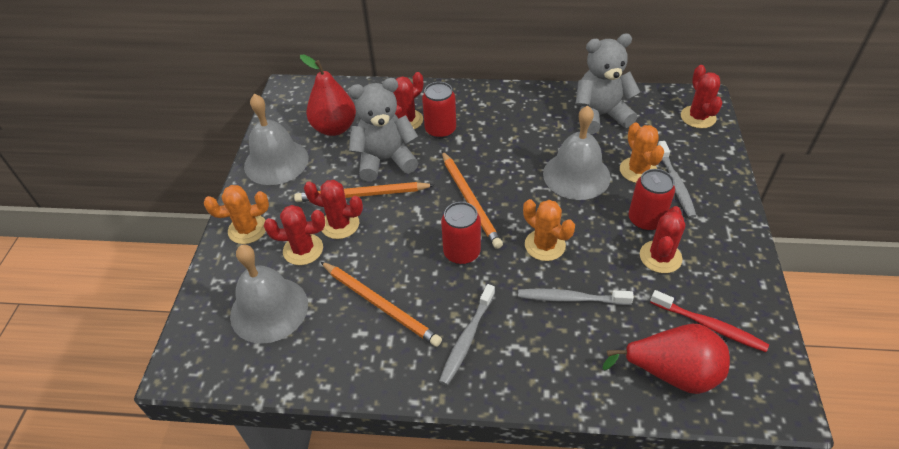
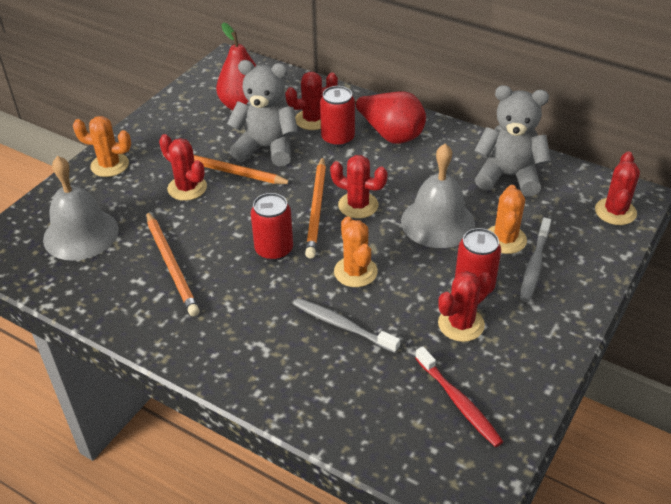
camera: 25 degrees right, 5 degrees down
grey bell [244,94,309,185] -> none
red cactus [264,205,325,265] -> red cactus moved to [330,155,388,219]
grey toothbrush [439,284,495,386] -> none
red pear [602,324,730,394] -> red pear moved to [355,91,426,144]

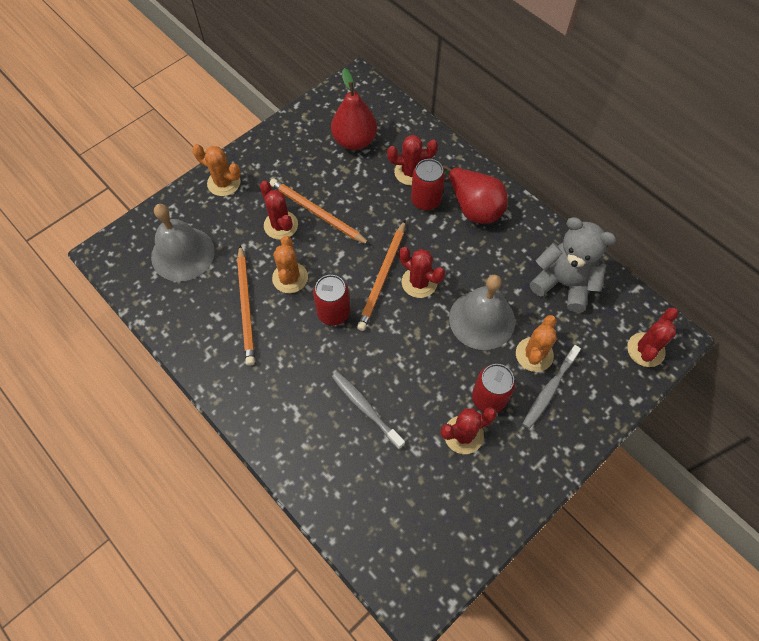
camera: 15 degrees right, 20 degrees up
grey teddy bear [227,60,298,166] -> none
orange cactus [334,216,378,287] -> orange cactus moved to [272,236,308,293]
red toothbrush [415,347,503,447] -> none

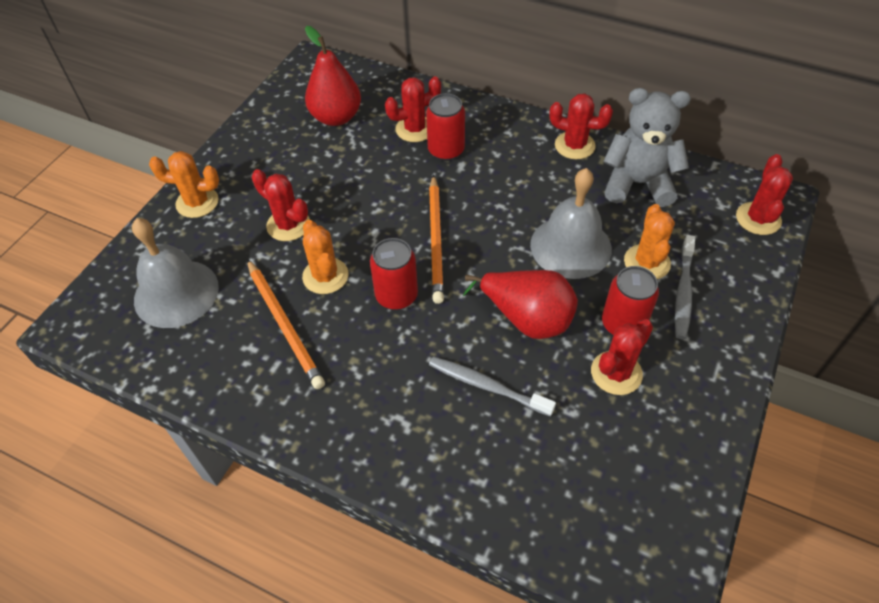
camera: 20 degrees left, 10 degrees down
orange pencil [270,179,370,245] -> none
red cactus [399,247,445,298] -> red cactus moved to [549,94,613,159]
red pear [442,165,508,224] -> red pear moved to [463,270,578,339]

